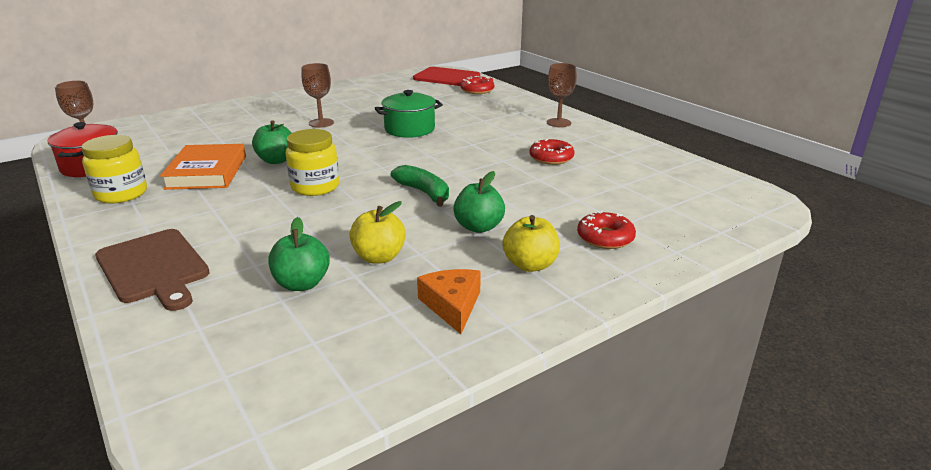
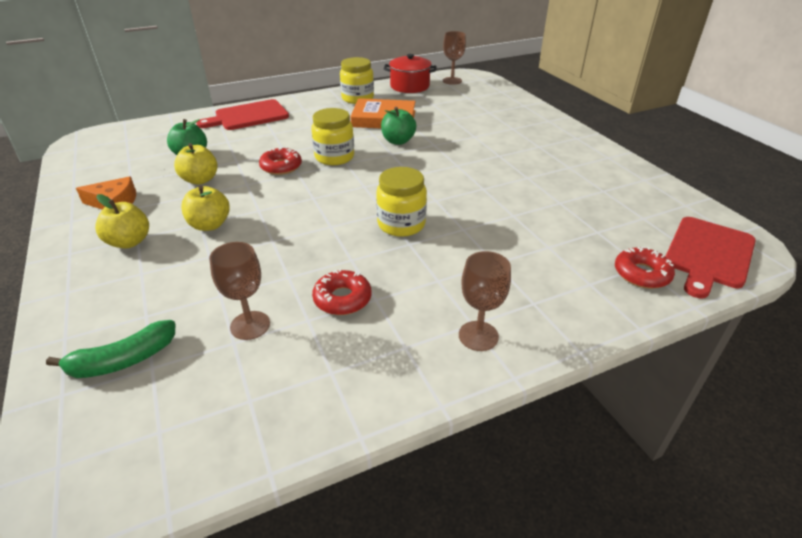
camera: 100 degrees right, 10 degrees up
brown cutting board [95,229,210,311] -> red cutting board [196,99,289,130]
brown goblet [301,63,334,128] -> brown goblet moved to [209,242,270,340]
green pot [375,90,443,138] -> none
green banana [391,165,449,206] -> green banana moved to [46,320,175,378]
green apple [453,171,505,233] -> yellow apple [181,185,230,231]
red donut [577,210,636,249] -> red donut moved to [259,147,302,175]
none -> yellow jar [376,167,427,237]

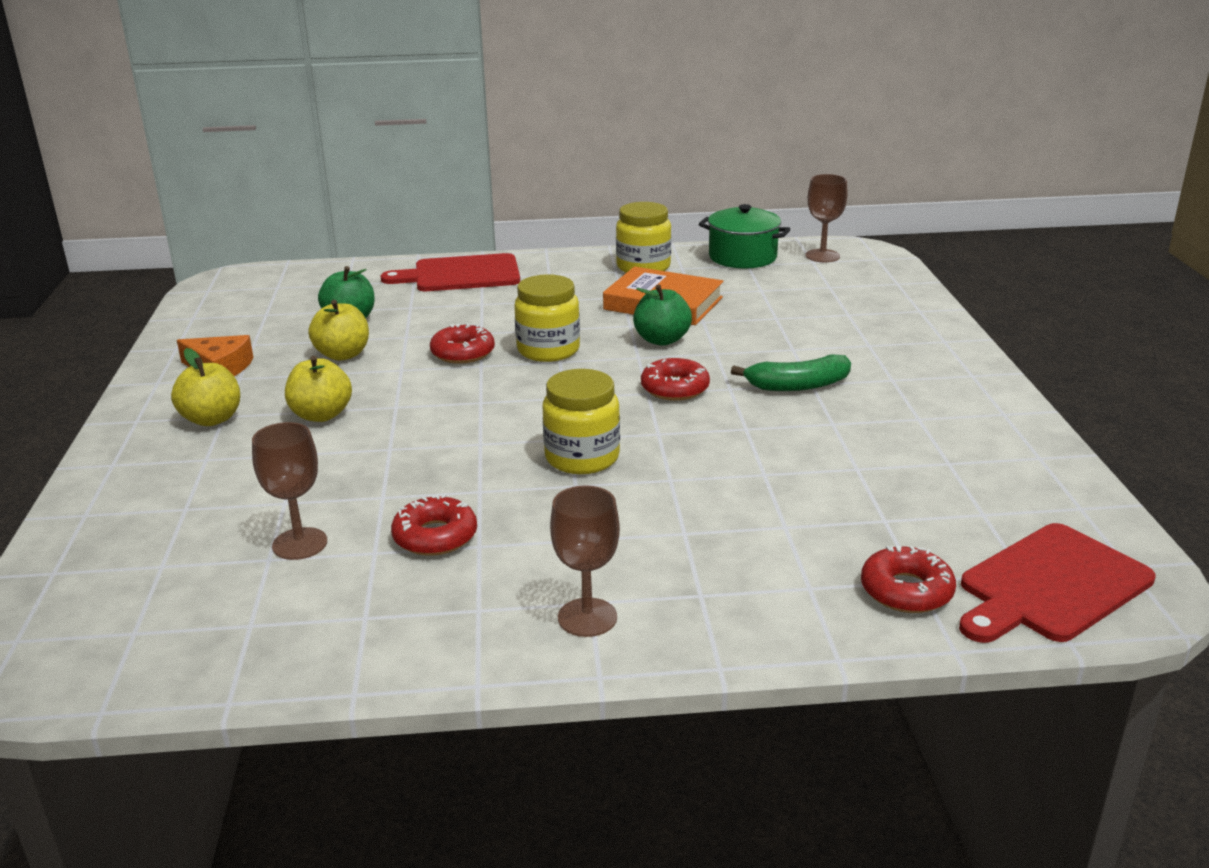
camera: 20 degrees right, 10 degrees down
green banana [46,320,175,378] -> green banana moved to [731,354,851,391]
red pot [384,54,437,93] -> green pot [699,204,790,269]
none -> red donut [641,358,710,401]

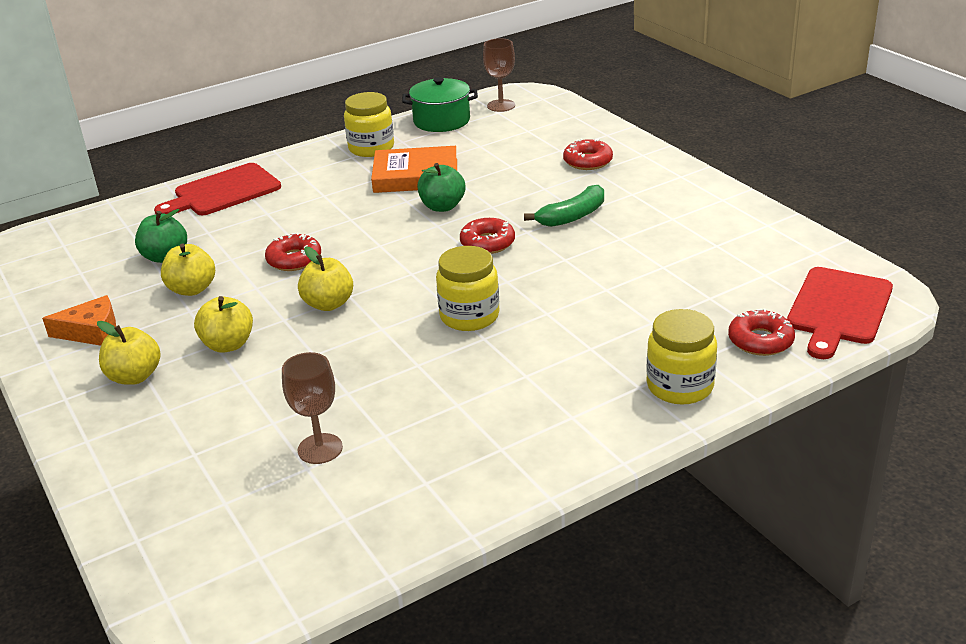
camera: 25 degrees left, 5 degrees up
red donut [391,494,477,556] -> red donut moved to [563,138,613,170]
yellow jar [514,274,580,362] -> yellow jar moved to [646,309,717,405]
brown goblet [550,485,620,637] -> none
none -> yellow apple [298,247,353,311]

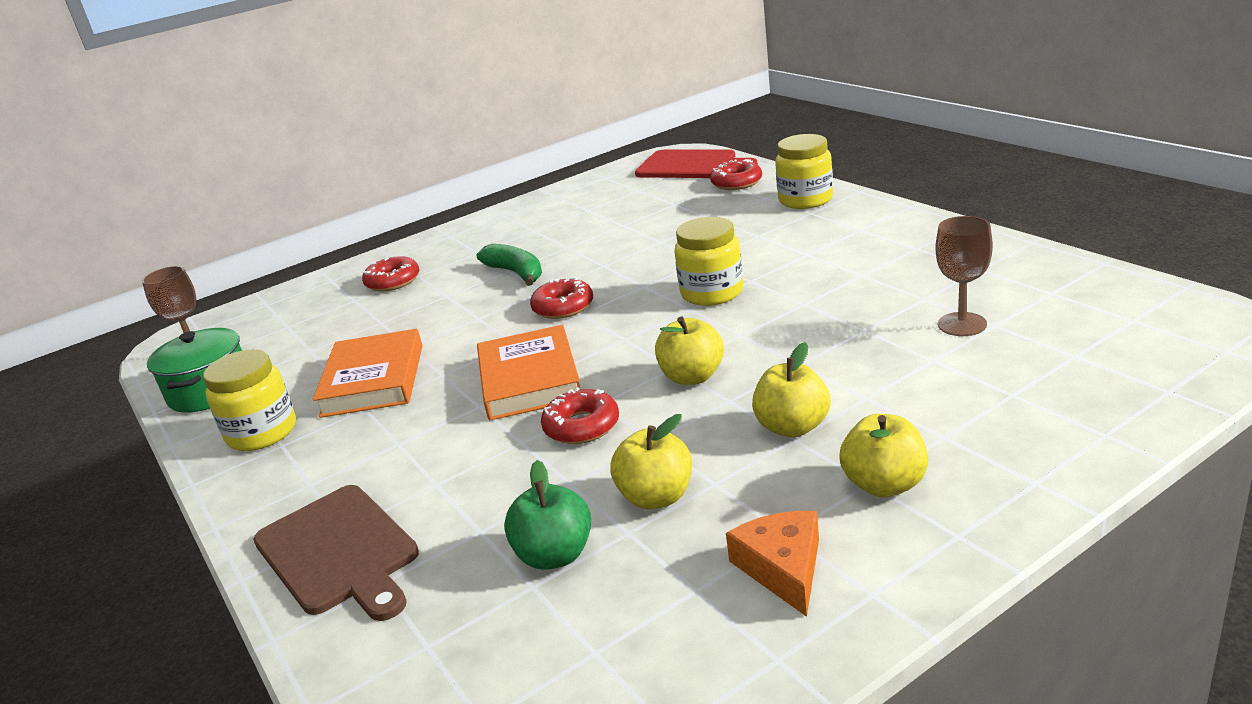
camera: 90 degrees left, 5 degrees down
red cutting board [154,163,281,215] -> brown cutting board [253,485,419,621]
green apple [417,163,465,212] -> none
none -> orange book [477,325,581,421]

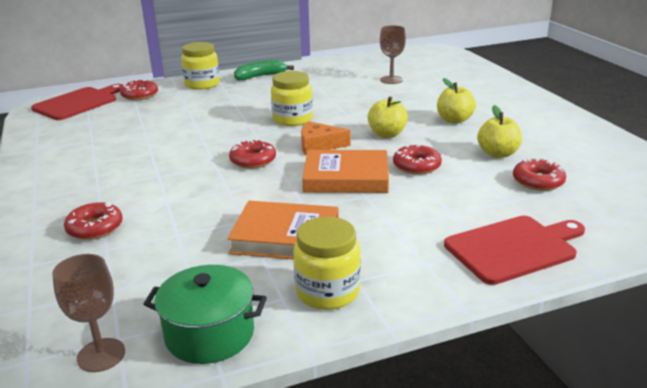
camera: 80 degrees left, 0 degrees up
brown cutting board [253,485,419,621] -> red cutting board [444,216,585,285]
green banana [477,244,542,286] -> green banana moved to [234,60,294,80]
green apple [504,460,591,570] -> red donut [513,158,566,191]
orange cheese [726,511,819,617] -> orange cheese moved to [301,121,351,155]
yellow apple [839,414,928,497] -> none

